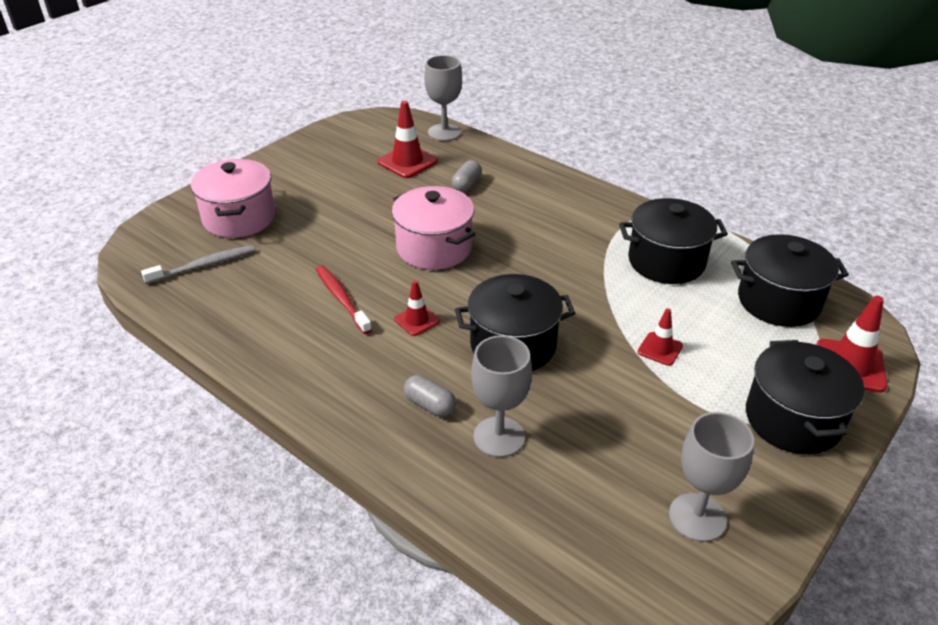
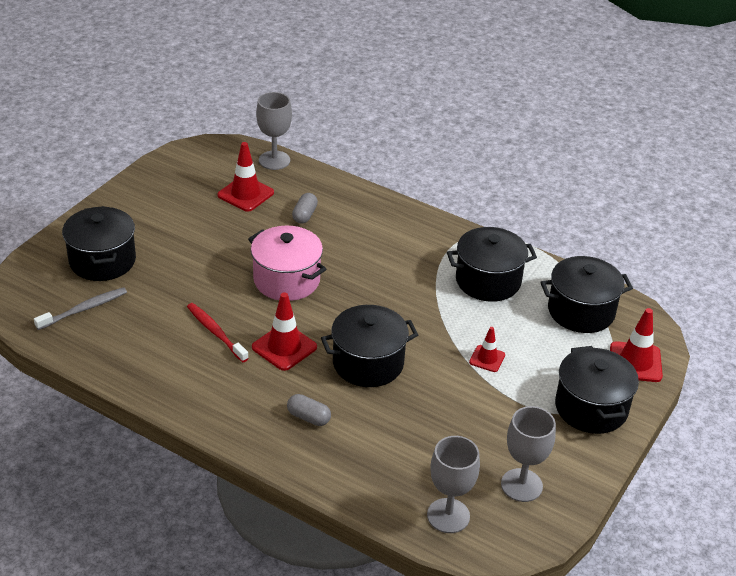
camera: 10 degrees left, 0 degrees up
pink pot [191,159,275,238] -> black pot [62,206,136,281]
red traffic cone [394,280,440,336] -> red traffic cone [252,292,317,371], size x1.67
grey goblet [471,335,532,457] -> grey goblet moved to [427,436,480,533]

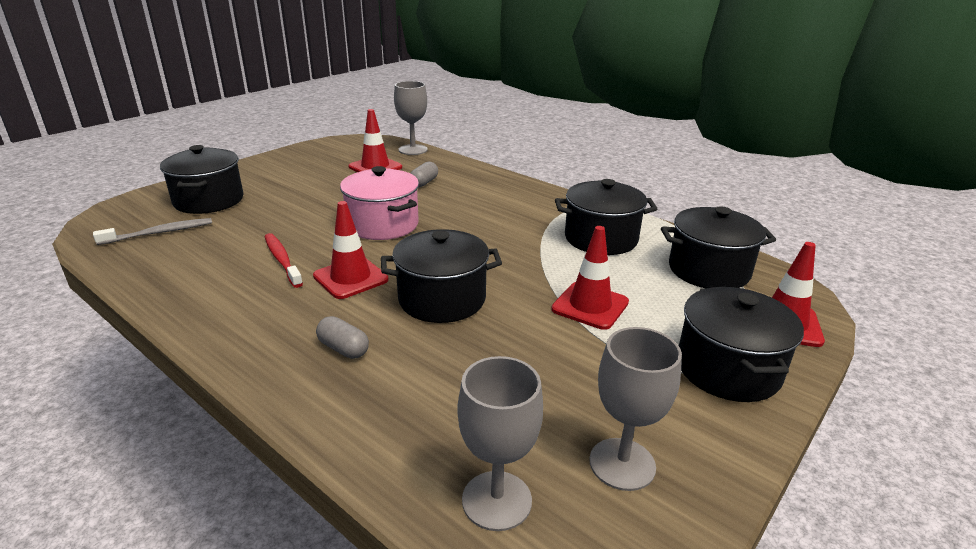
camera: 10 degrees right, 10 degrees down
red traffic cone [469,327,505,372] -> red traffic cone [551,226,629,330], size x1.67

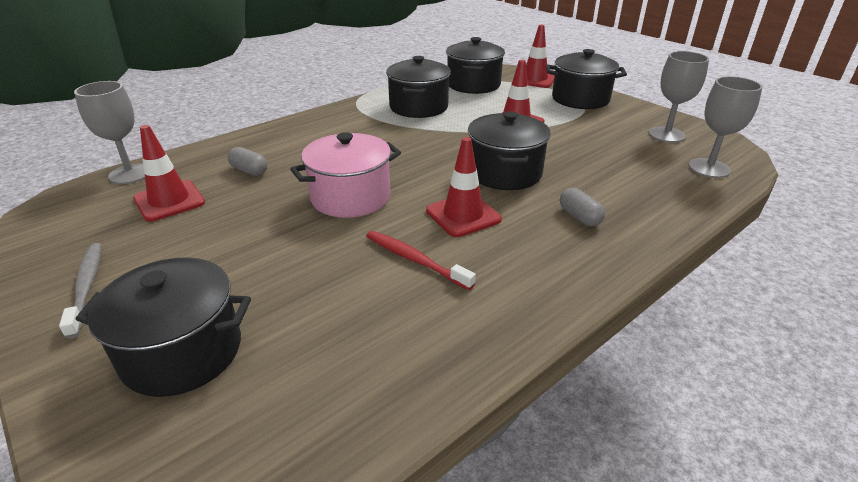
camera: 80 degrees left, 5 degrees up
grey toothbrush [93,218,212,245] -> grey toothbrush moved to [59,243,101,339]
red toothbrush [265,233,303,288] -> red toothbrush turned 60 degrees clockwise [366,231,476,290]
grey capsule [316,316,369,359] -> grey capsule turned 75 degrees counterclockwise [560,188,605,226]

